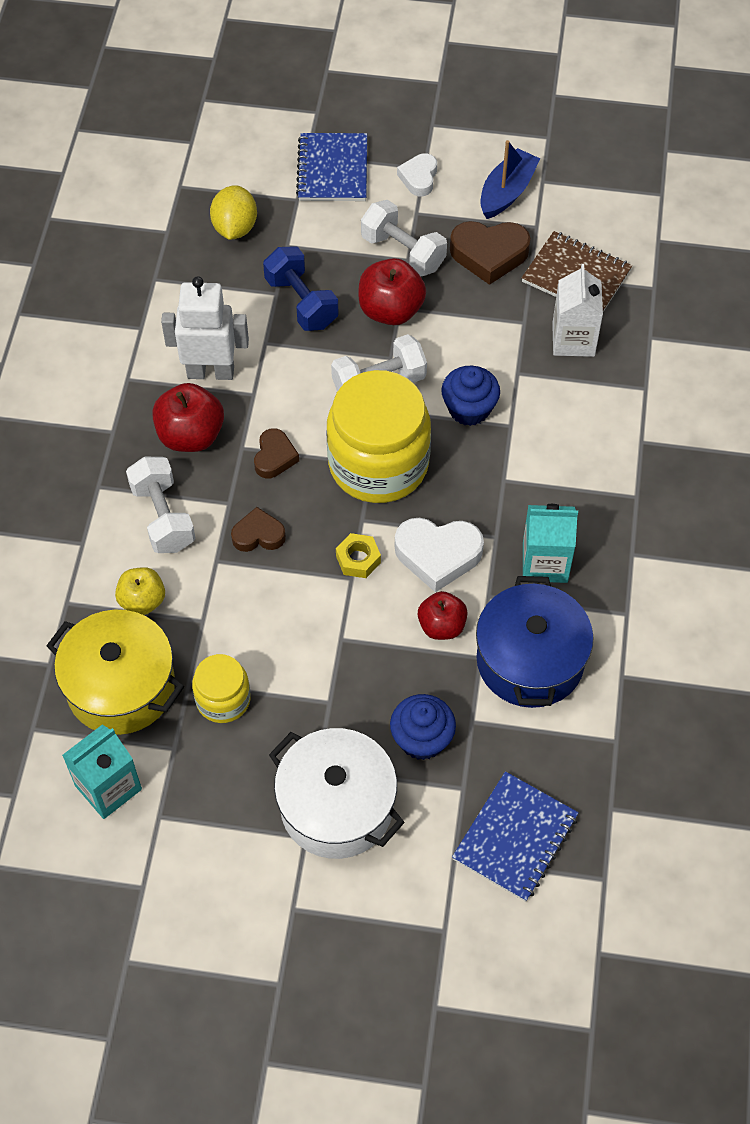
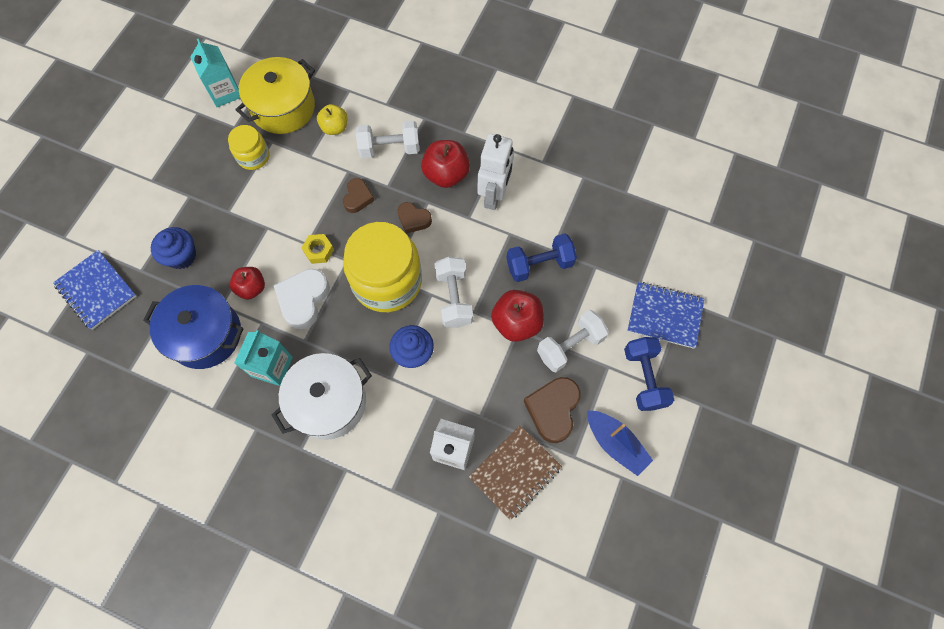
camera: 105 degrees right, 10 degrees up
yellow lemon [210,185,257,240] -> none
white pot [269,728,405,859] -> white pot moved to [272,353,372,440]
white heart [397,153,437,196] -> blue dumbbell [624,337,674,411]

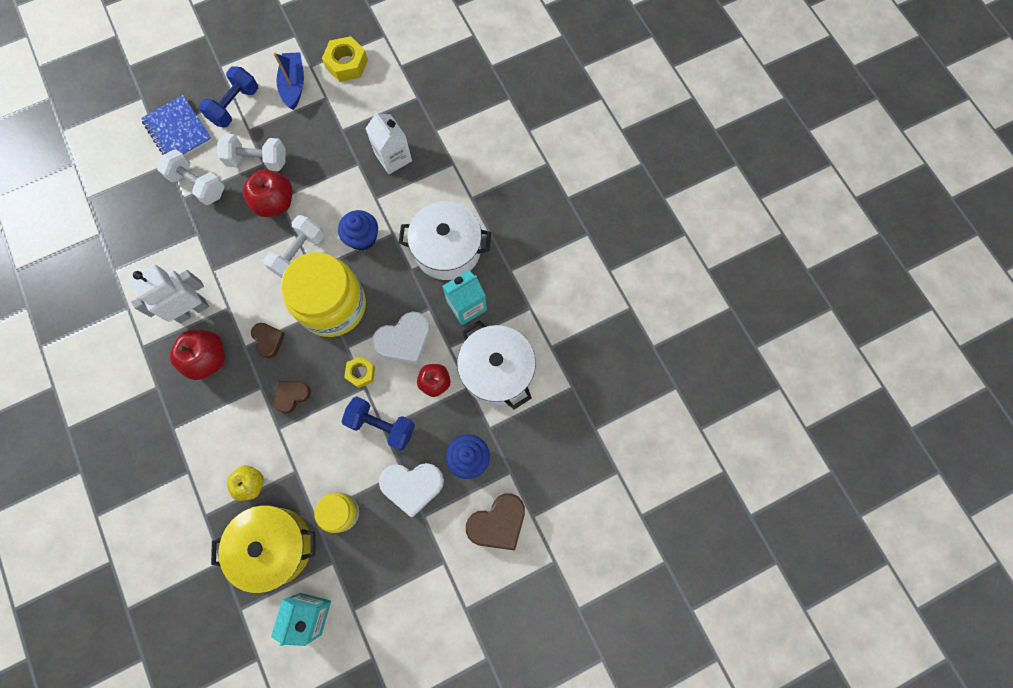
camera: 140 degrees left, 5 degrees up
blue notebook [53,250,136,330] -> none
blue pot [143,285,244,369] -> white pot [457,320,536,410]
white dumbbell [356,120,419,158] -> white dumbbell moved to [157,149,225,205]
brown notebook [469,425,562,520] -> none
blue dumbbell [506,234,577,282] -> blue dumbbell moved to [341,396,415,450]
brown heart [523,377,581,443] -> brown heart moved to [466,493,525,551]
none -> yellow nut [322,36,368,82]
none -> white heart [379,463,444,517]

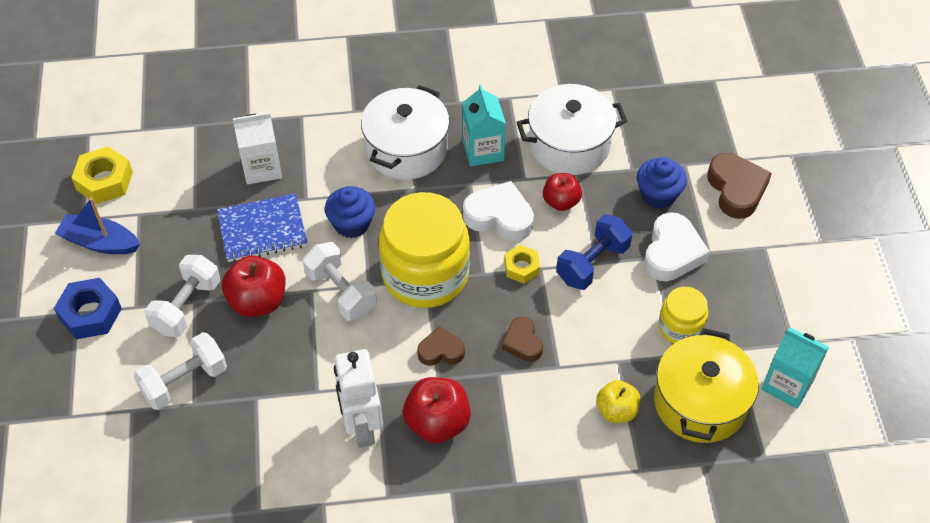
camera: 70 degrees left, 20 degrees down
blue notebook [141,95,212,156] -> blue notebook moved to [217,193,307,262]
blue dumbbell [199,66,259,128] -> blue nut [54,278,122,339]
white heart [372,312,430,365] -> white heart turned 60 degrees counterclockwise [463,181,534,241]

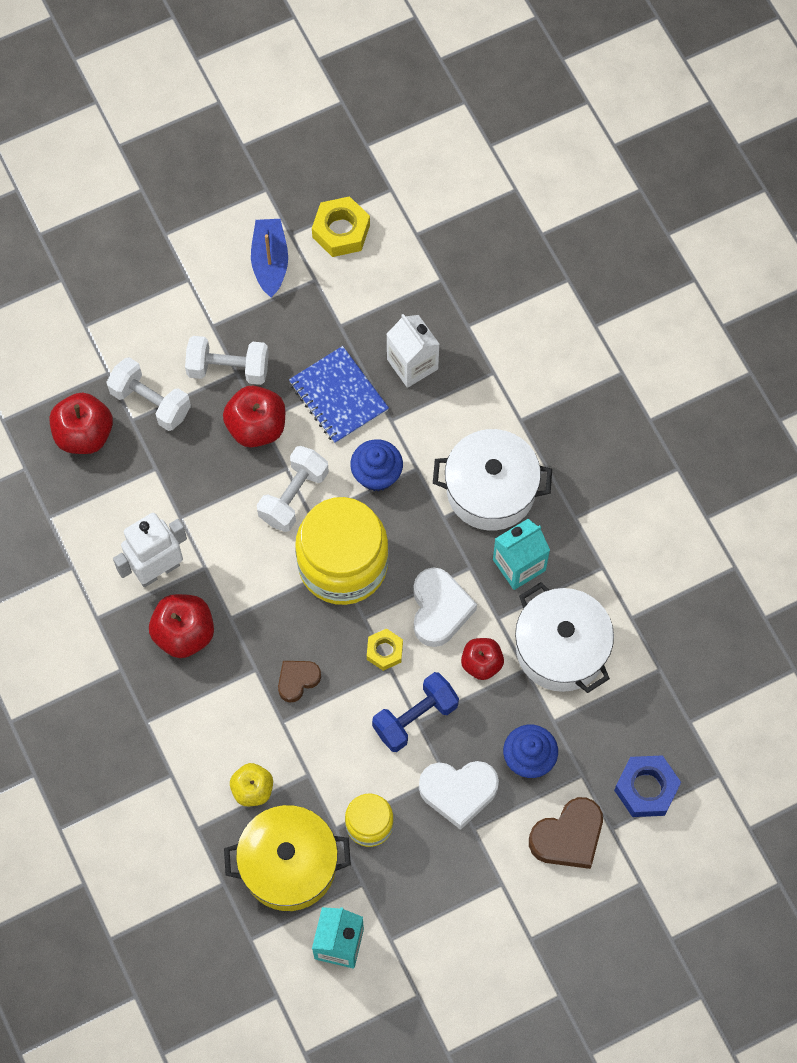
camera: 70 degrees right, 15 degrees up
blue nut [54,278,122,339] -> blue nut moved to [614,755,681,817]
brown heart [417,326,465,366] -> none
blue dumbbell [556,214,632,290] -> blue dumbbell turned 60 degrees counterclockwise [372,672,459,752]
none -> red apple [49,393,113,454]

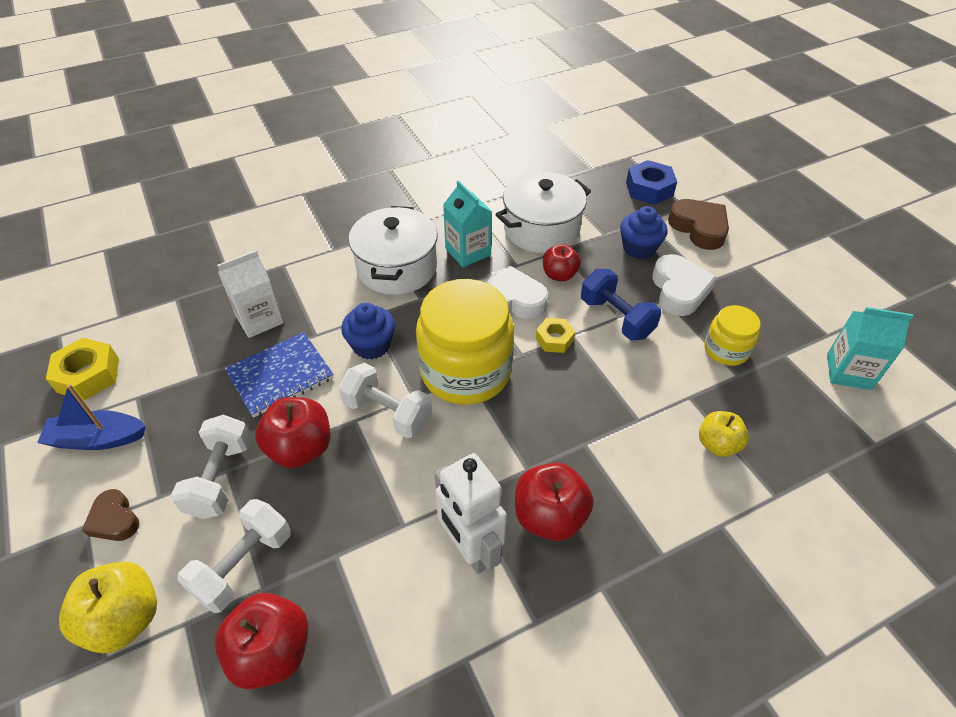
camera: 90 degrees left, 20 degrees down
yellow pot [224,805,351,911] -> none
brown heart [278,661,321,703] -> brown heart moved to [82,489,139,541]
none -> yellow apple [59,561,157,653]

